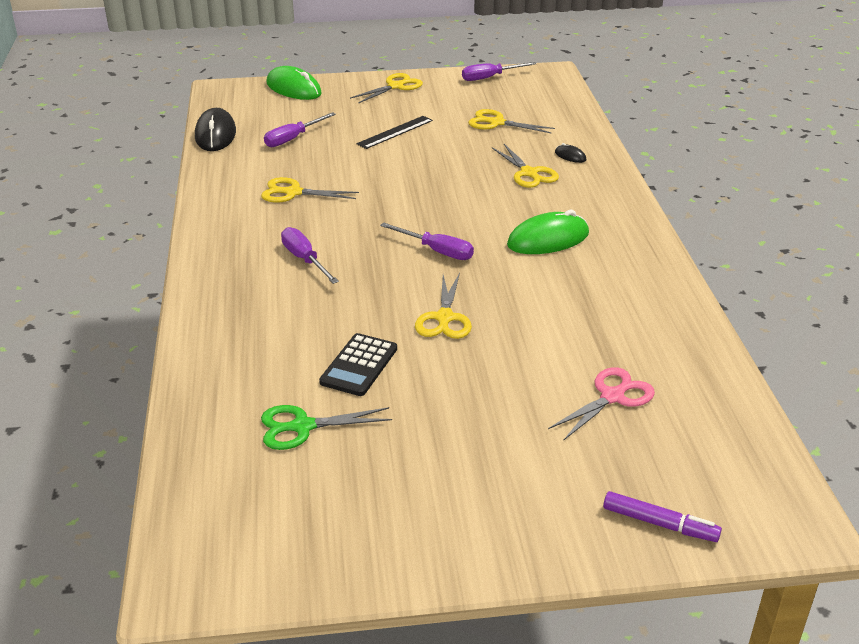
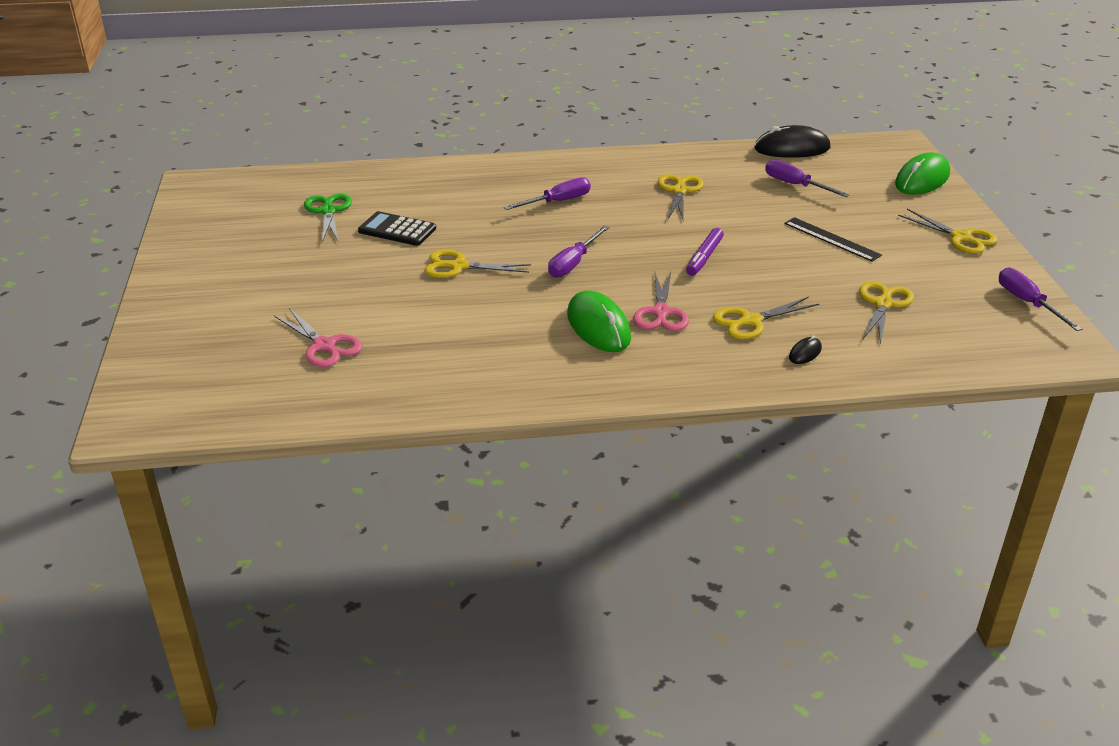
camera: 90 degrees right, 0 degrees up
purple marker [603,491,722,542] -> purple marker moved to [686,228,724,276]
none -> pink scissors [633,272,689,331]

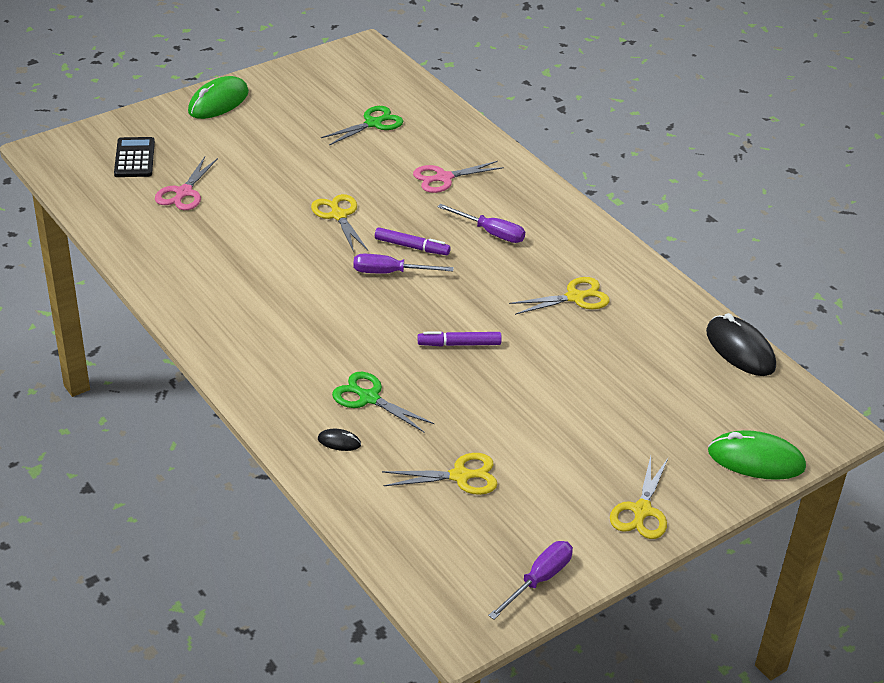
camera: 60 degrees right, 5 degrees up
black calculator [358,211,436,246] -> black calculator moved to [114,137,155,177]
green mouse [567,290,631,352] -> green mouse moved to [188,76,249,119]
pink scissors [633,272,689,331] -> pink scissors moved to [413,161,504,193]
yellow scissors [713,297,819,340] -> green scissors [332,372,435,433]
purple screwdriver [765,159,849,197] -> none
black ruler [784,217,882,261] -> none
none -> purple marker [375,227,451,255]

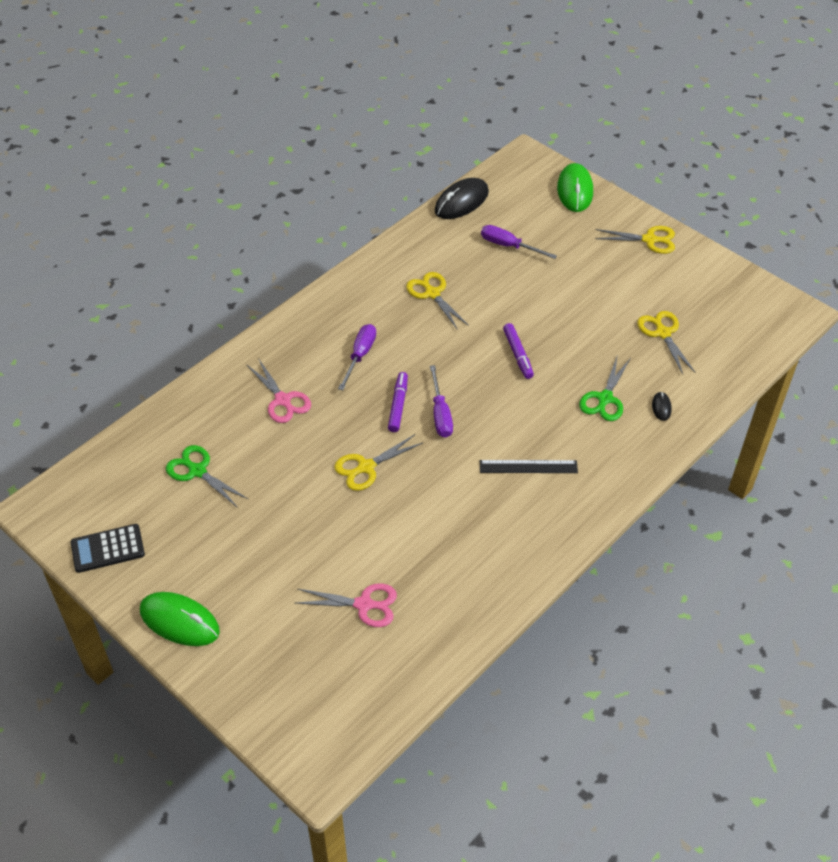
camera: 100 degrees left, 10 degrees up
black calculator [114,137,155,177] -> black calculator moved to [71,524,145,573]
purple screwdriver [488,541,573,620] -> purple screwdriver moved to [481,225,557,259]
none -> black ruler [480,460,578,473]

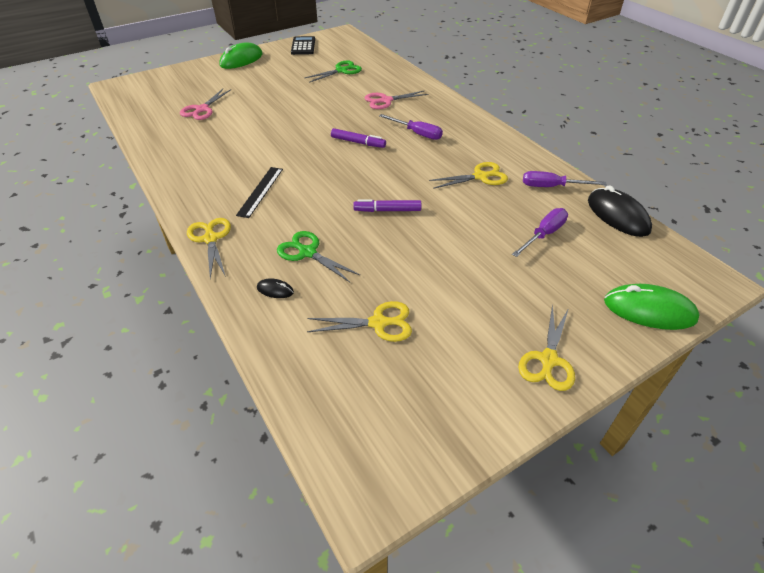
camera: 105 degrees right, 5 degrees down
yellow scissors [334,434,423,491] -> yellow scissors moved to [187,218,231,279]
purple screwdriver [430,365,453,438] -> purple screwdriver moved to [523,171,607,187]

